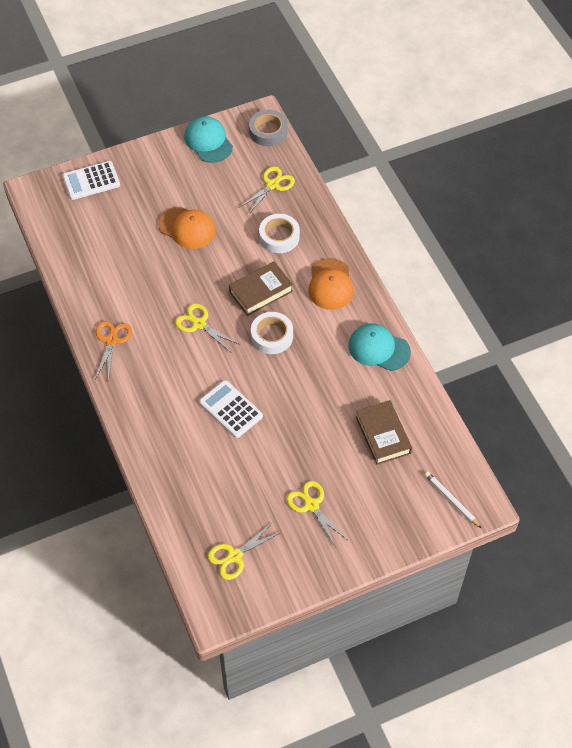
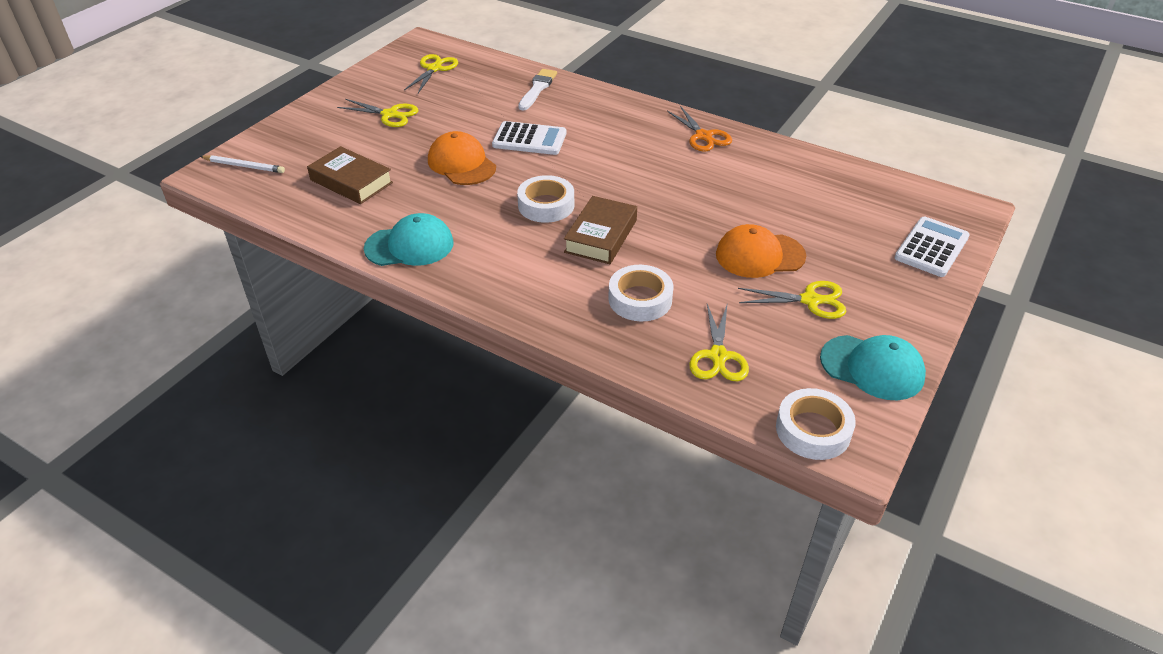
camera: 145 degrees right, 15 degrees down
yellow scissors [175,303,239,352] -> yellow scissors moved to [738,281,846,319]
grey tape [249,110,288,146] -> white tape [776,388,856,460]
orange cap [308,258,354,310] -> orange cap moved to [428,131,496,185]
none -> white brush [518,69,557,111]

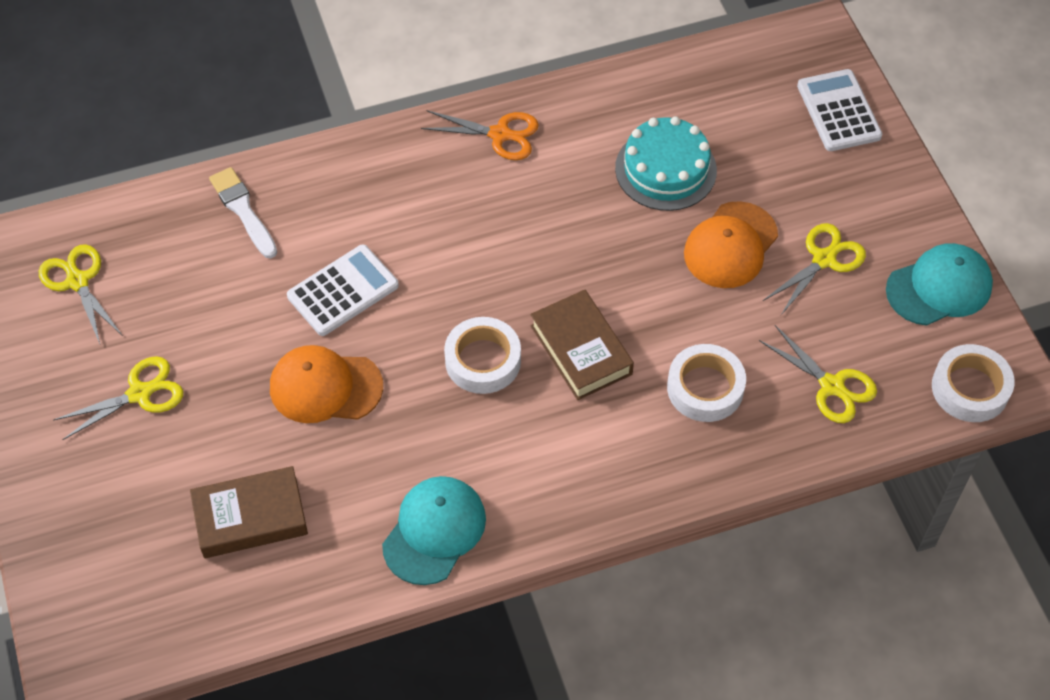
camera: 50 degrees left, 15 degrees up
white pencil [200,155,285,173] -> none
none -> turquoise cake [615,116,717,211]

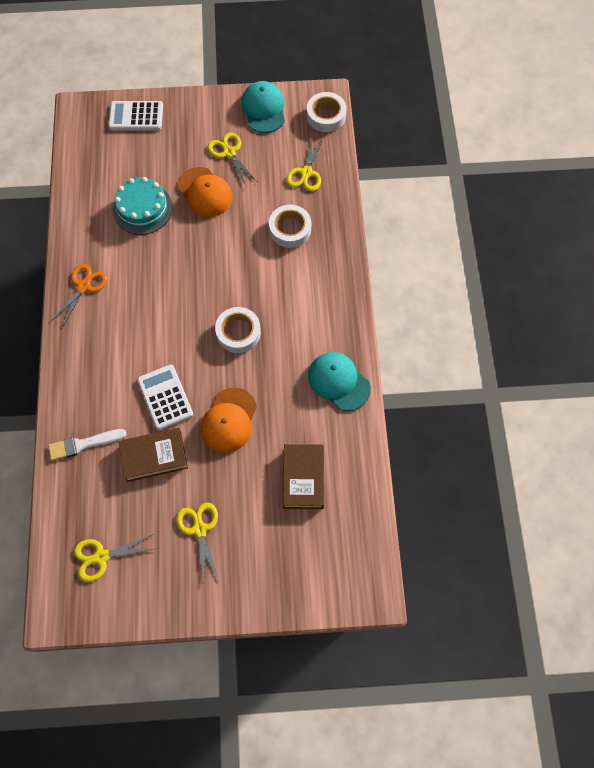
camera: 75 degrees left, 10 degrees up
brown book [530,290,634,400] -> brown book moved to [118,428,188,482]
yellow scissors [759,325,877,423] -> yellow scissors turned 135 degrees clockwise [286,136,324,191]

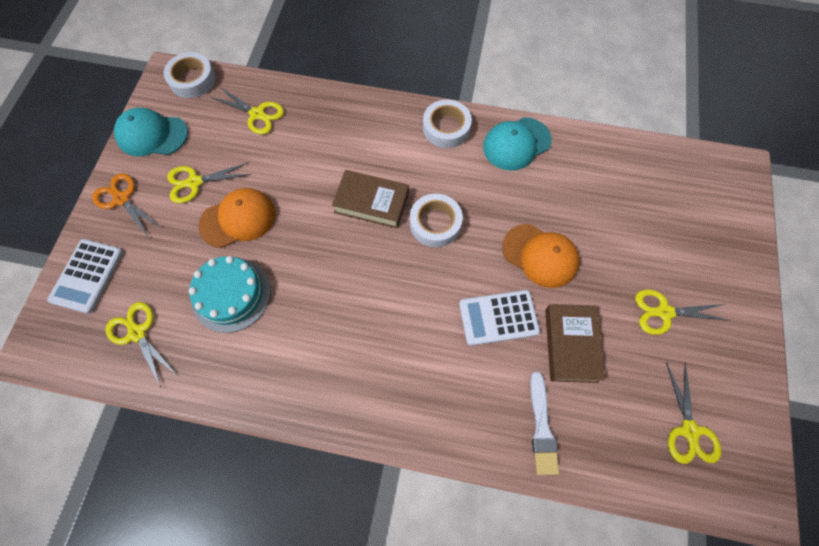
camera: 75 degrees left, 0 degrees up
orange scissors [50,264,107,328] -> orange scissors moved to [92,173,162,237]
white tape [269,205,311,248] -> white tape moved to [423,100,472,148]
brown book [283,444,324,509] -> brown book moved to [332,170,409,228]
none -> yellow scissors [105,302,178,387]

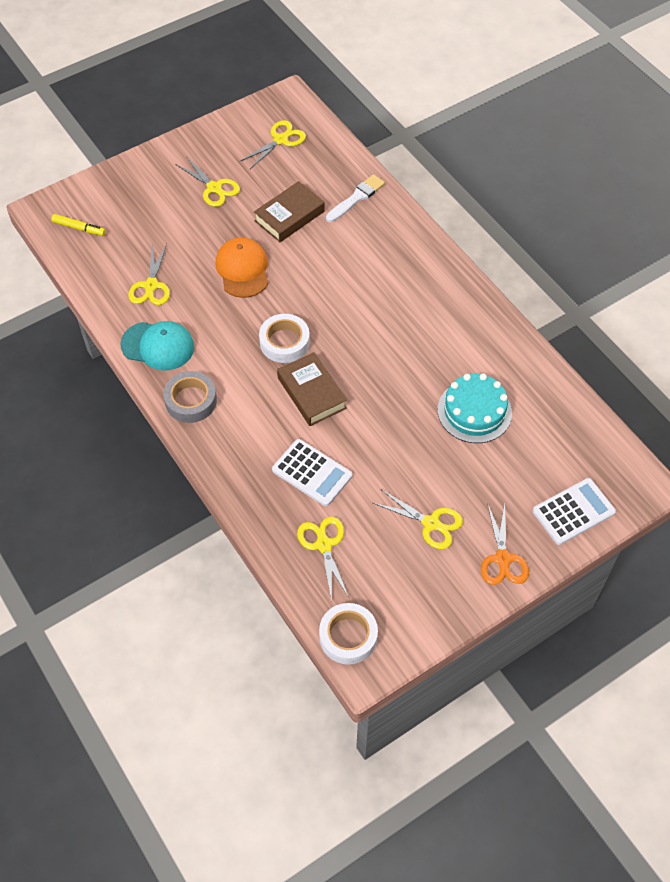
camera: 135 degrees left, 10 degrees down
yellow scissors [105,302,178,387] -> yellow scissors moved to [128,244,170,305]
turquoise cap [114,108,188,156] -> none
orange cap [199,188,276,248] -> none
white tape [423,100,472,148] -> grey tape [163,371,217,423]
white calculator [459,290,540,346] -> white calculator moved to [272,439,352,506]
none -> yellow marker [51,214,106,236]

